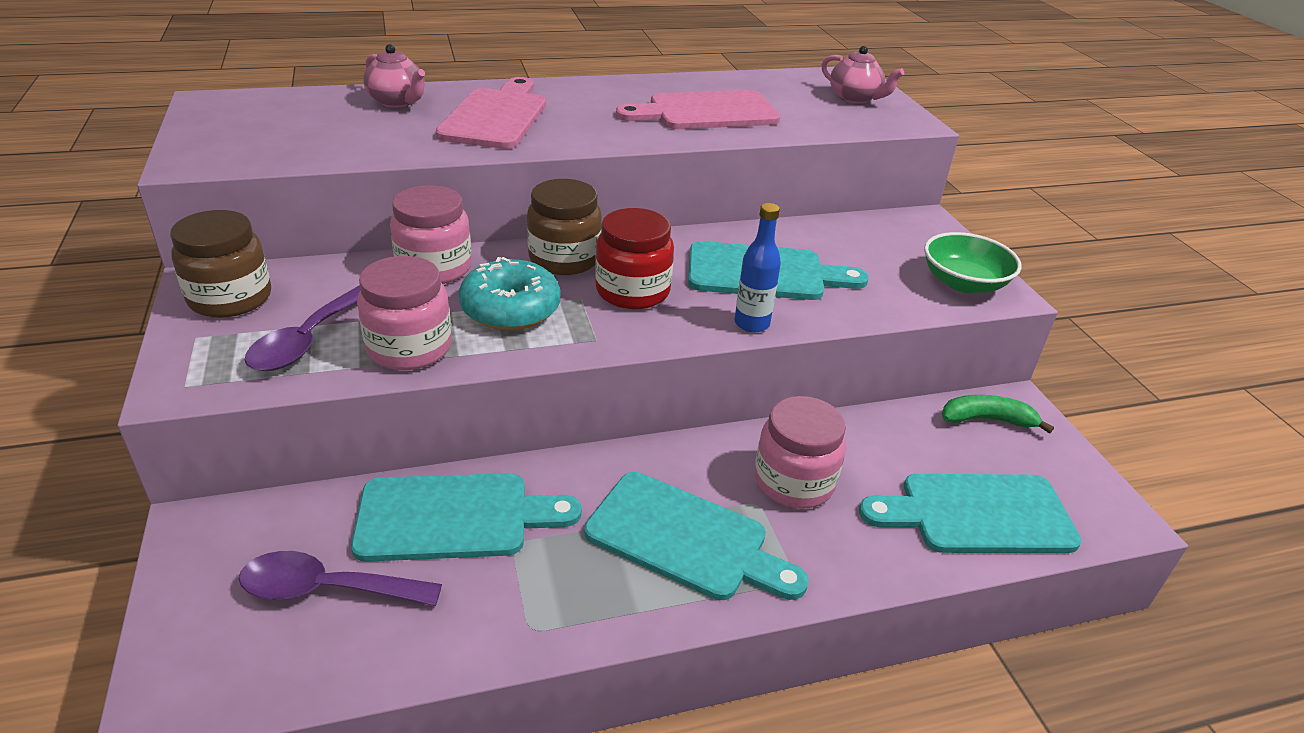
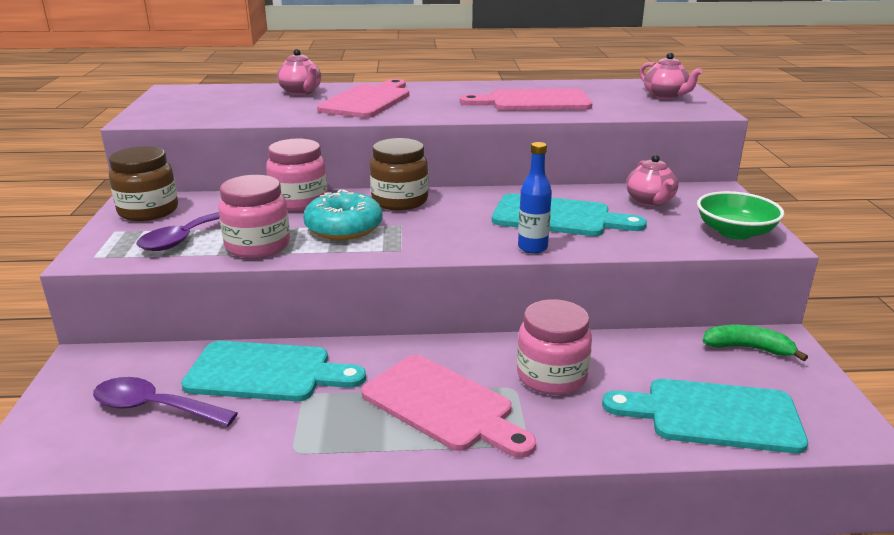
camera: 15 degrees right, 10 degrees down
turquoise cutting board [584,472,809,600] -> pink cutting board [362,355,536,458]
red jar [595,208,674,309] -> none
none -> pink teapot [626,155,678,206]

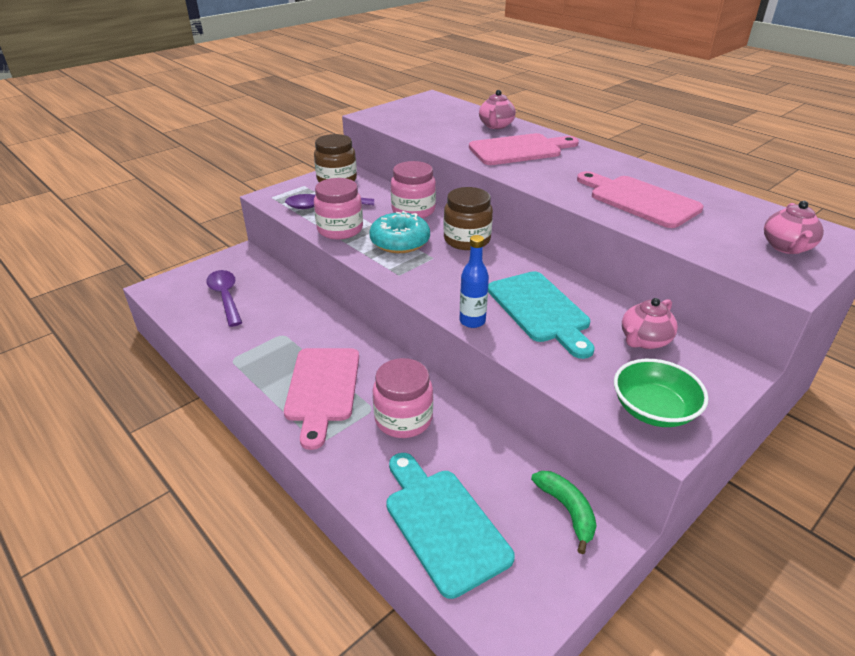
camera: 50 degrees right, 10 degrees up
turquoise cutting board [181,341,366,401] -> none

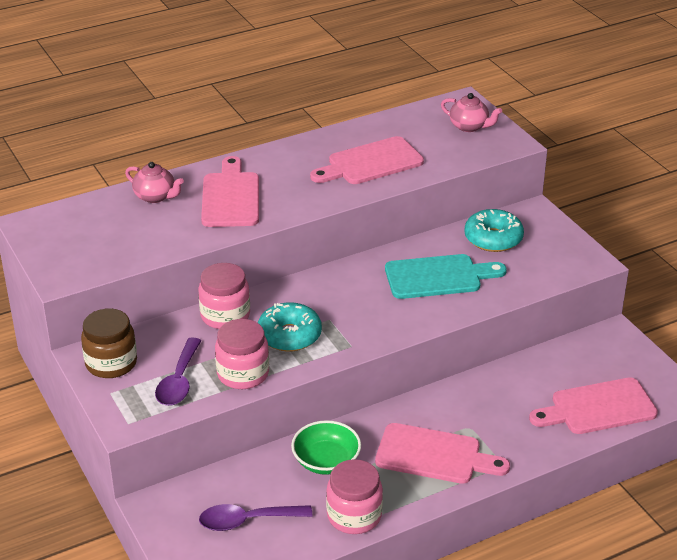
camera: 75 degrees left, 0 degrees up
pink jar [372,358,433,438] -> pink jar moved to [326,459,383,534]
turquoise cutting board [386,453,515,599] -> pink cutting board [529,377,658,434]
brown jar [443,187,493,250] -> none
blue bottle [459,235,489,328] -> none
green banana [531,471,597,554] -> none
green bowl [614,359,709,427] -> green bowl moved to [291,420,361,475]
pink teapot [622,298,678,349] -> turquoise donut [465,209,524,252]

